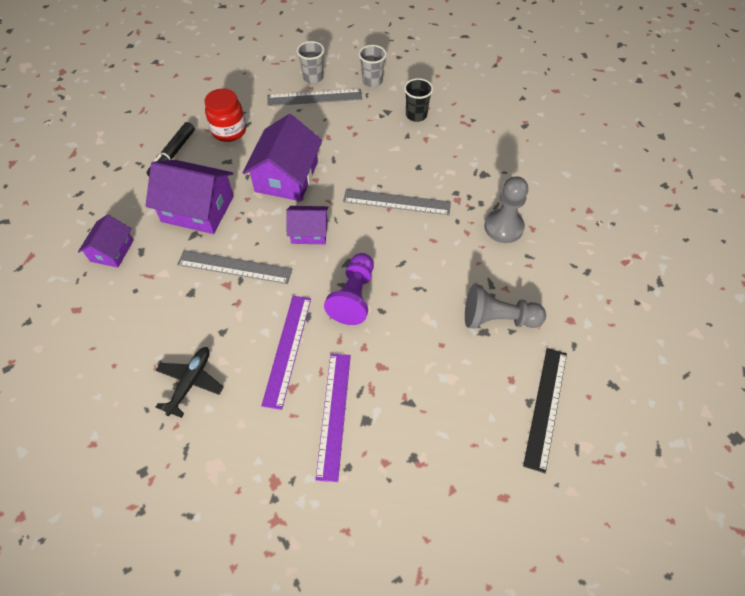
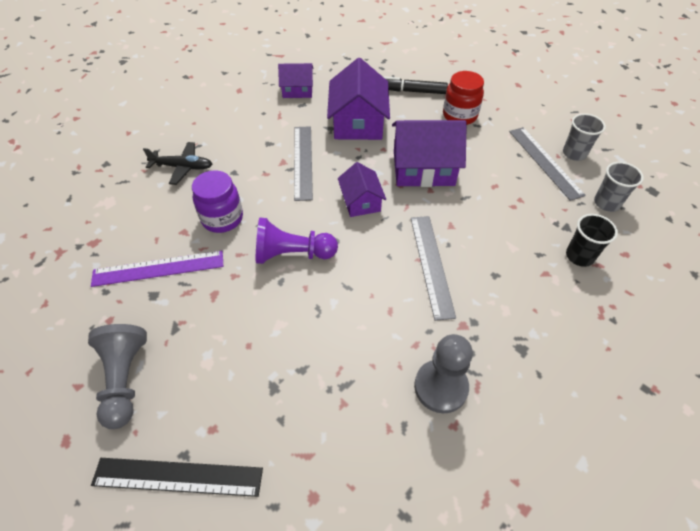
camera: 75 degrees right, 5 degrees down
purple ruler [261,296,311,410] -> purple jar [192,170,243,233]
grey pawn [465,284,546,329] -> grey pawn moved to [88,324,147,429]

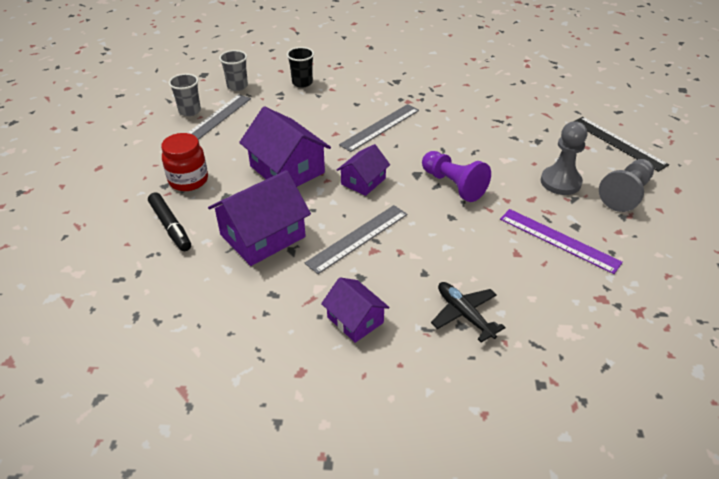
camera: 130 degrees left, 10 degrees down
purple jar [192,170,243,233] -> none
purple house [278,63,313,98] -> purple house moved to [321,277,390,343]
grey pawn [414,334,473,413] -> grey pawn moved to [541,121,587,195]

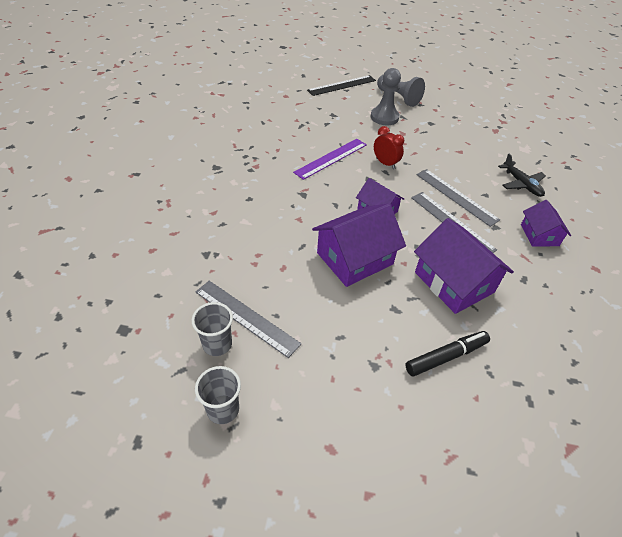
camera: 85 degrees left, 5 degrees up
red jar [161,133,208,191] -> none
grey cup [219,50,248,91] -> grey cup moved to [195,366,241,424]
black cup [287,47,314,88] -> none
purple house [321,277,390,343] -> purple house turned 60 degrees counterclockwise [521,200,571,247]
grey ruler [339,104,419,152] -> grey ruler moved to [417,169,500,227]
purple pawn [422,151,491,202] -> red clock [374,126,404,169]
black plane [431,282,506,343] -> black plane turned 90 degrees counterclockwise [498,154,546,197]
purple ruler [500,209,623,274] -> purple ruler moved to [293,139,367,180]

